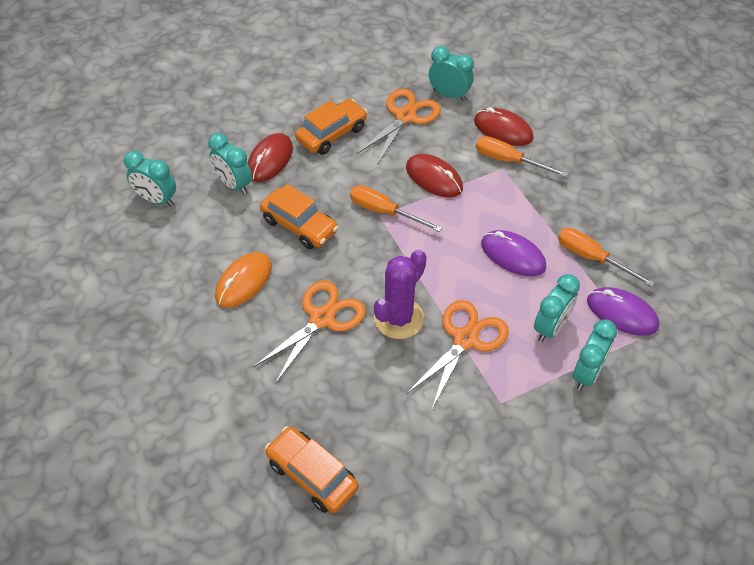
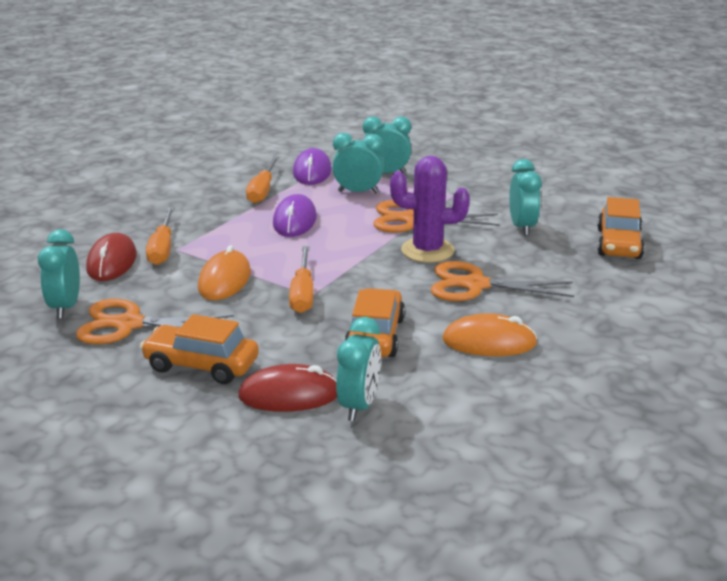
camera: 120 degrees left, 25 degrees down
turquoise clock [124,151,176,206] -> turquoise clock moved to [509,159,542,236]
red mouse [406,154,463,197] -> orange mouse [198,245,251,300]

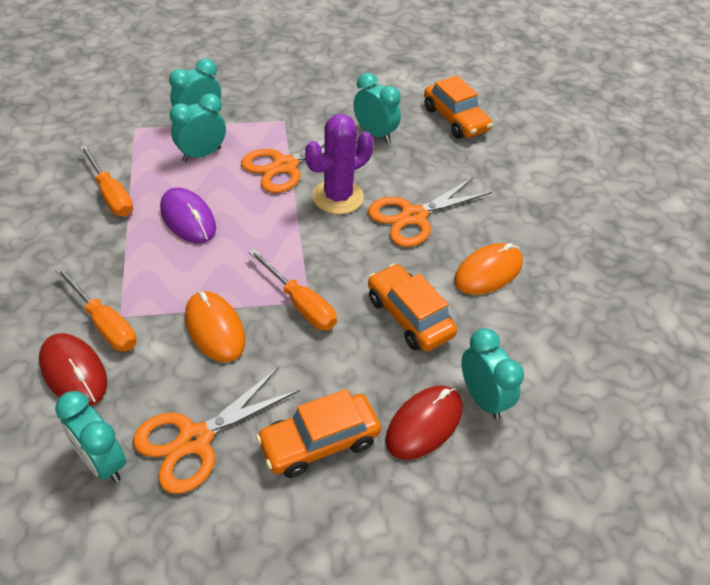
camera: 45 degrees left, 20 degrees up
purple mouse [293,148,332,185] -> none

